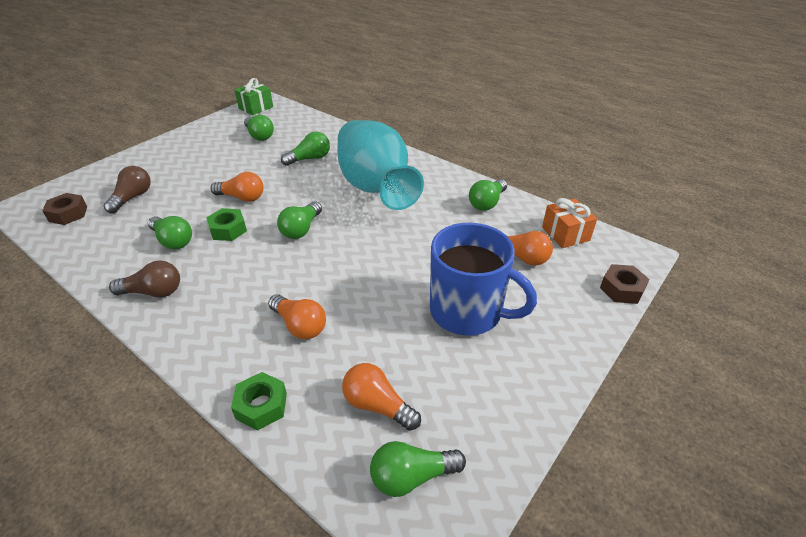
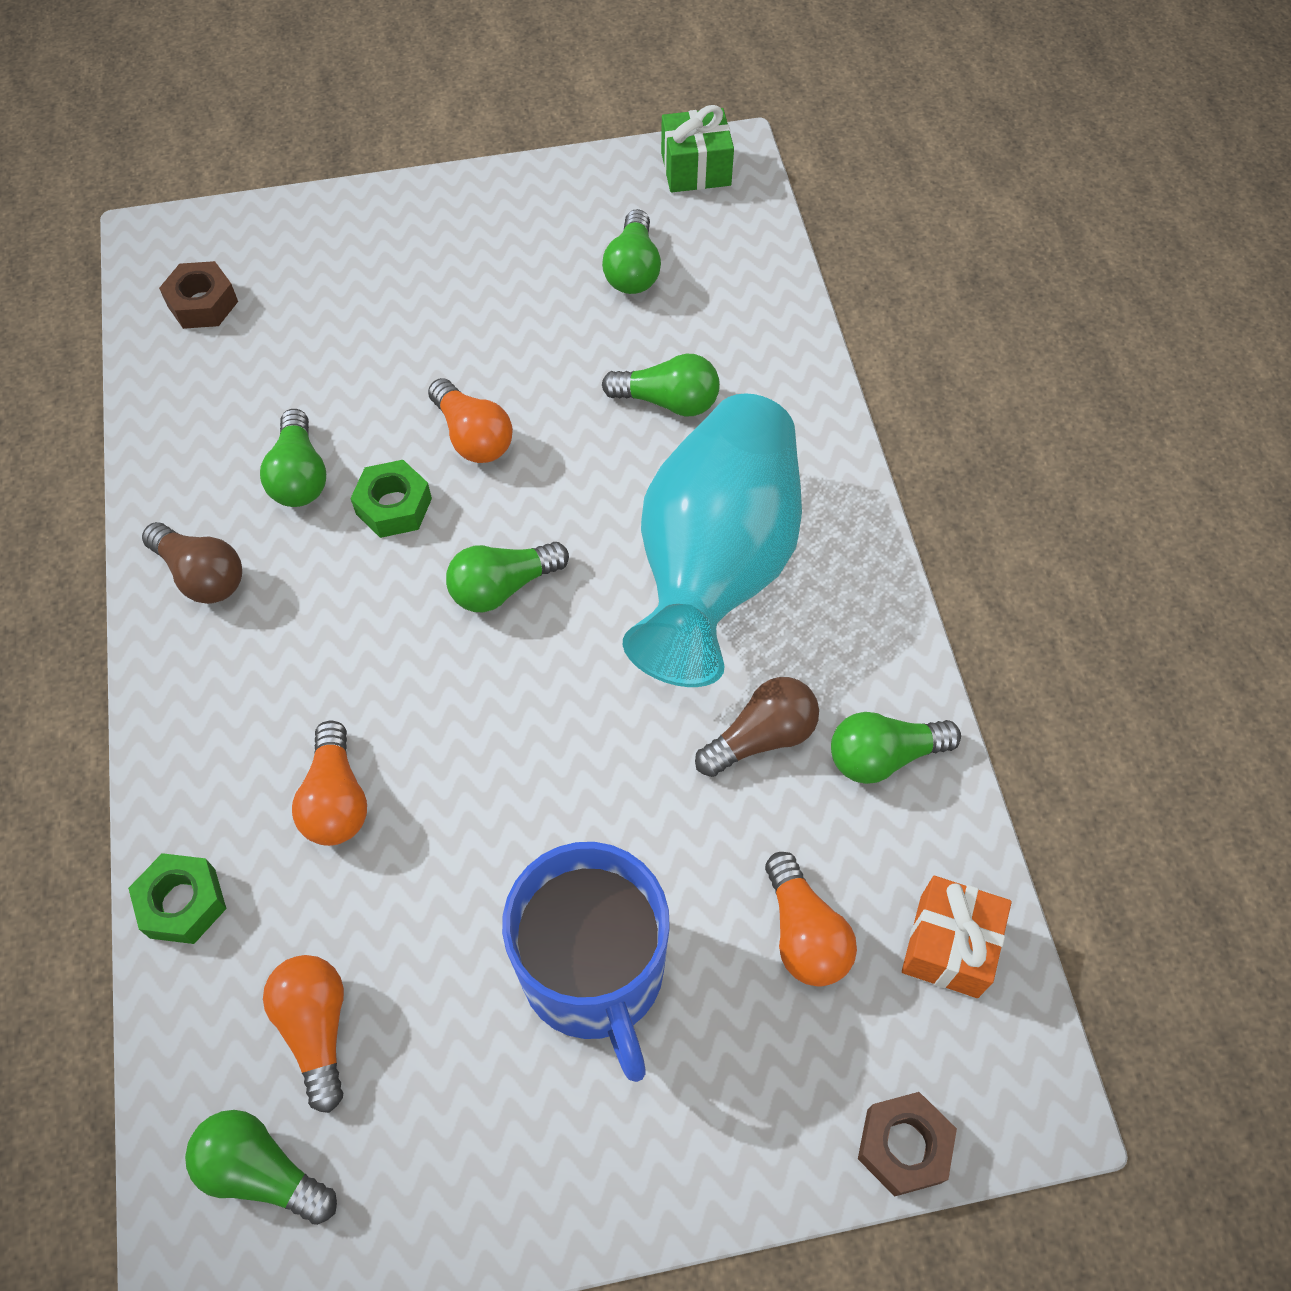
camera: 40 degrees right, 20 degrees up
brown light bulb [104,166,151,213] -> brown light bulb moved to [695,677,819,777]

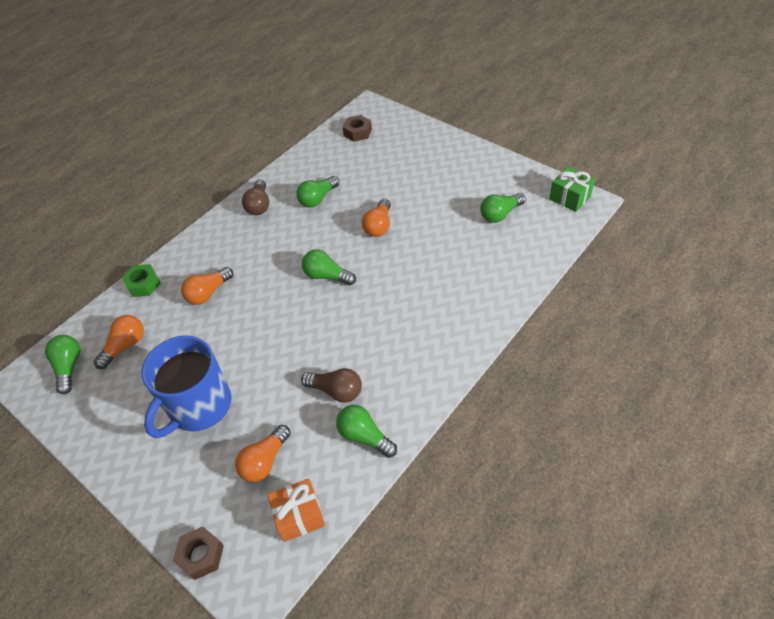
camera: 55 degrees right, 10 degrees down
green nut [350,460,432,538] -> none
green light bulb [602,354,720,417] -> none
turquoise vase [623,393,802,687] -> none

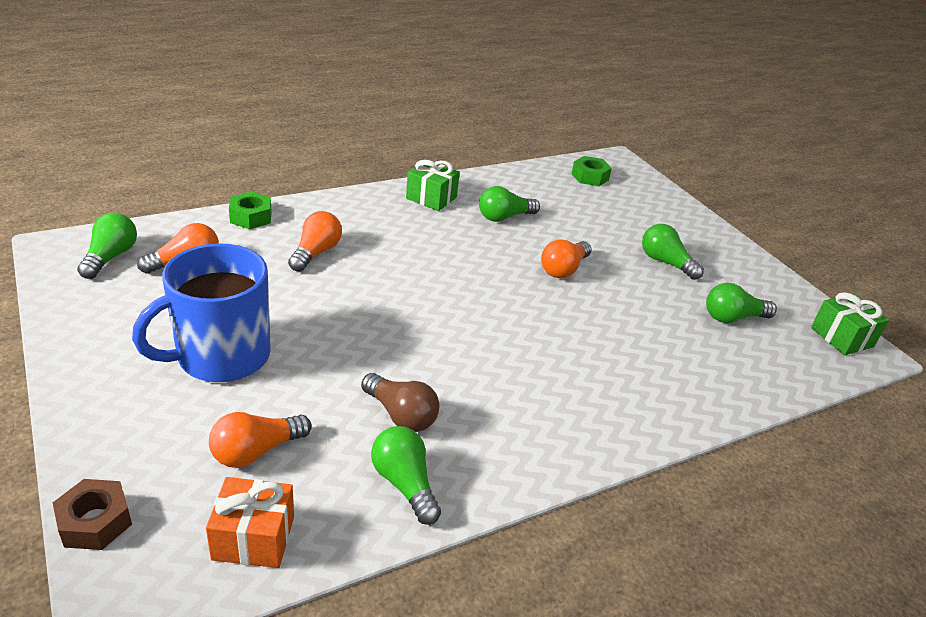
camera: 15 degrees right, 15 degrees down
orange light bulb [181,267,233,305] -> orange light bulb turned 135 degrees clockwise [288,211,342,272]
brown light bulb [242,179,269,215] -> green gift [406,160,460,211]
green light bulb [302,249,356,285] -> green light bulb moved to [642,224,704,280]
brown nut [343,115,372,142] -> green nut [572,156,612,186]

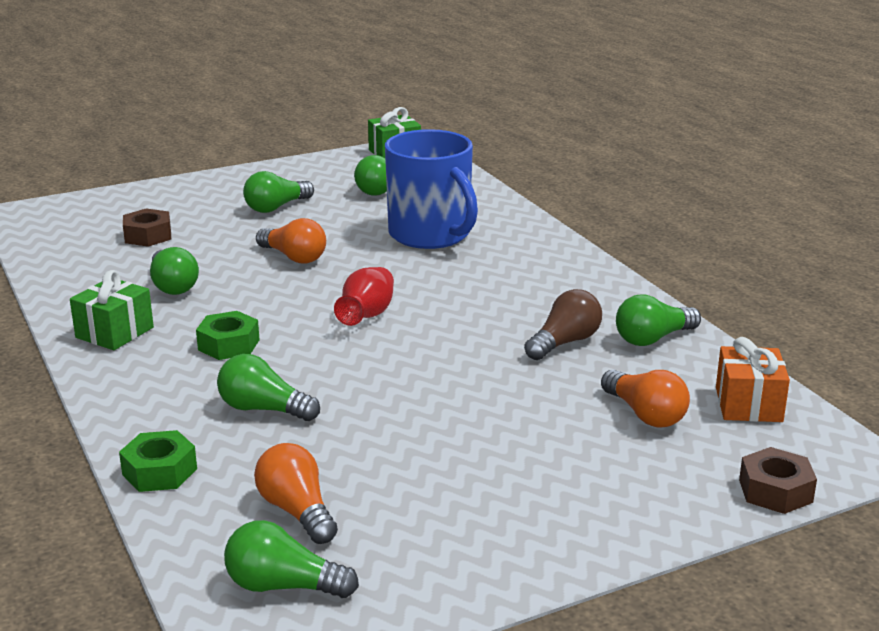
camera: 85 degrees left, 10 degrees down
blue mug [132,243,271,382] -> blue mug moved to [385,129,478,249]
orange light bulb [288,211,342,272] -> green light bulb [217,354,320,421]
green nut [572,156,612,186] -> green nut moved to [196,311,259,360]
none -> brown nut [123,208,171,247]
none -> red vase [334,267,394,326]

